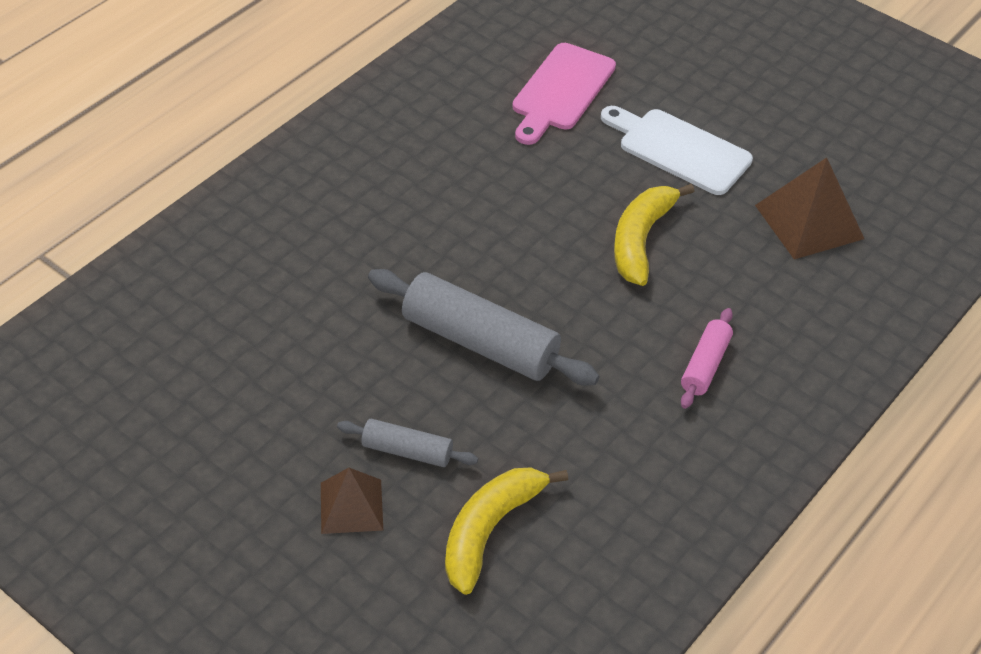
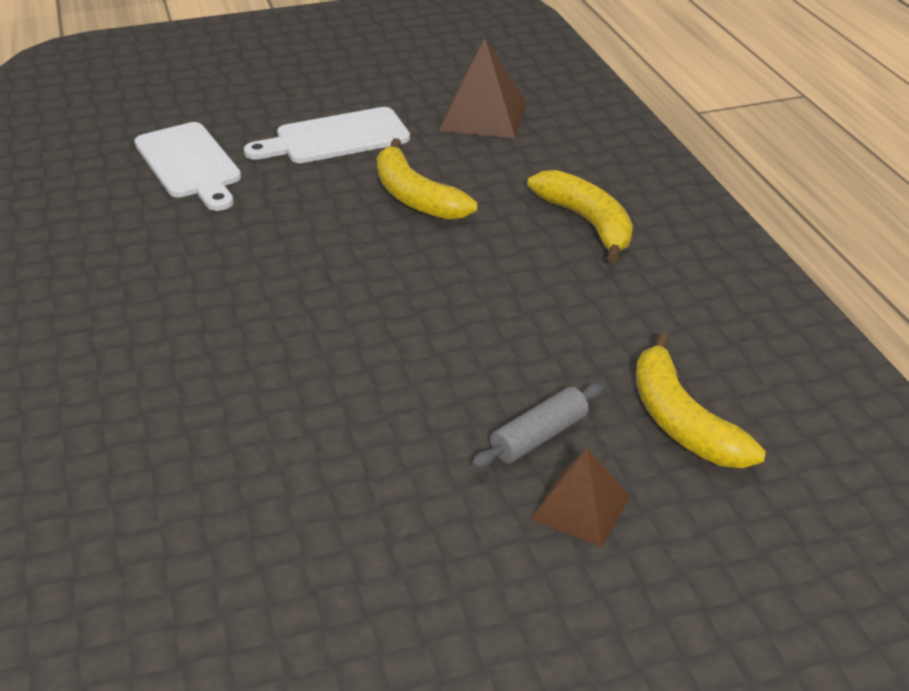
camera: 55 degrees left, 10 degrees down
grey rolling pin [368,269,600,386] -> none
pink cutting board [512,43,616,145] -> white cutting board [134,122,241,211]
pink rolling pin [681,308,733,409] -> yellow banana [527,170,633,263]

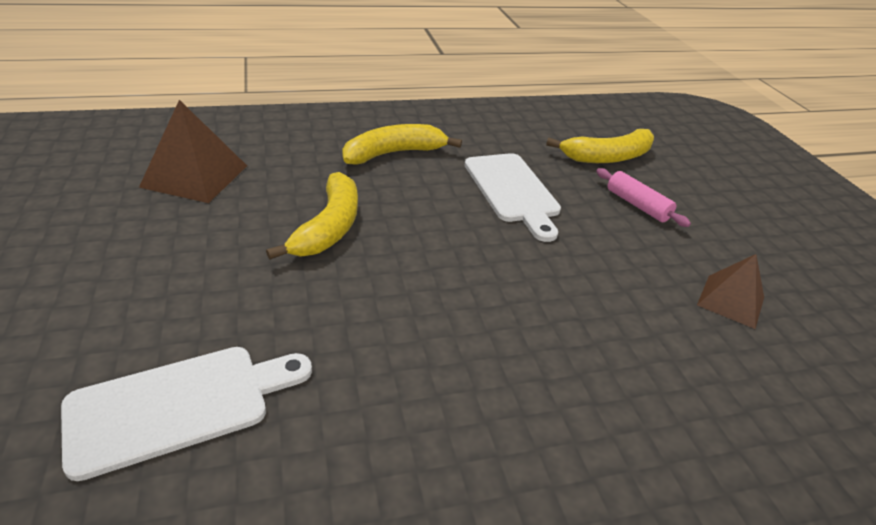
camera: 90 degrees left, 0 degrees up
white cutting board [244,107,410,163] -> white cutting board moved to [465,153,561,242]
yellow banana [377,138,478,220] -> yellow banana turned 45 degrees counterclockwise [266,172,358,260]
grey rolling pin [472,383,604,468] -> pink rolling pin [596,168,691,227]
brown pyramid [530,449,630,547] -> brown pyramid moved to [697,254,764,329]

